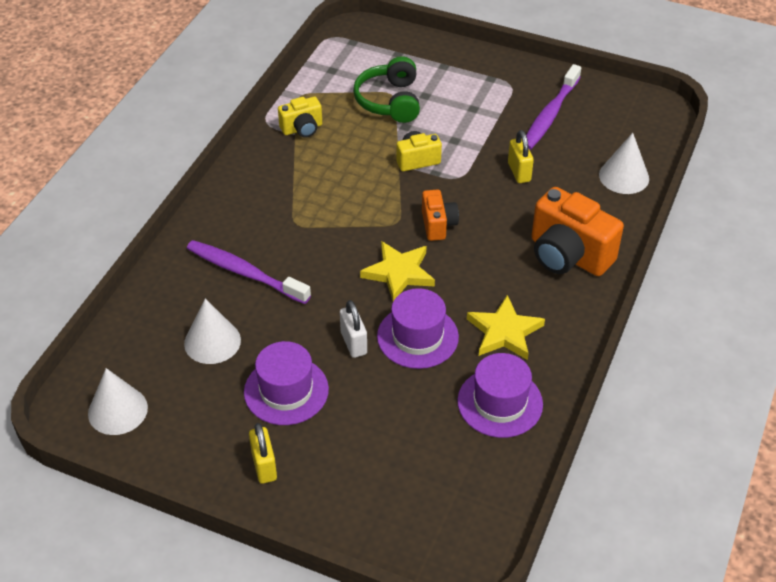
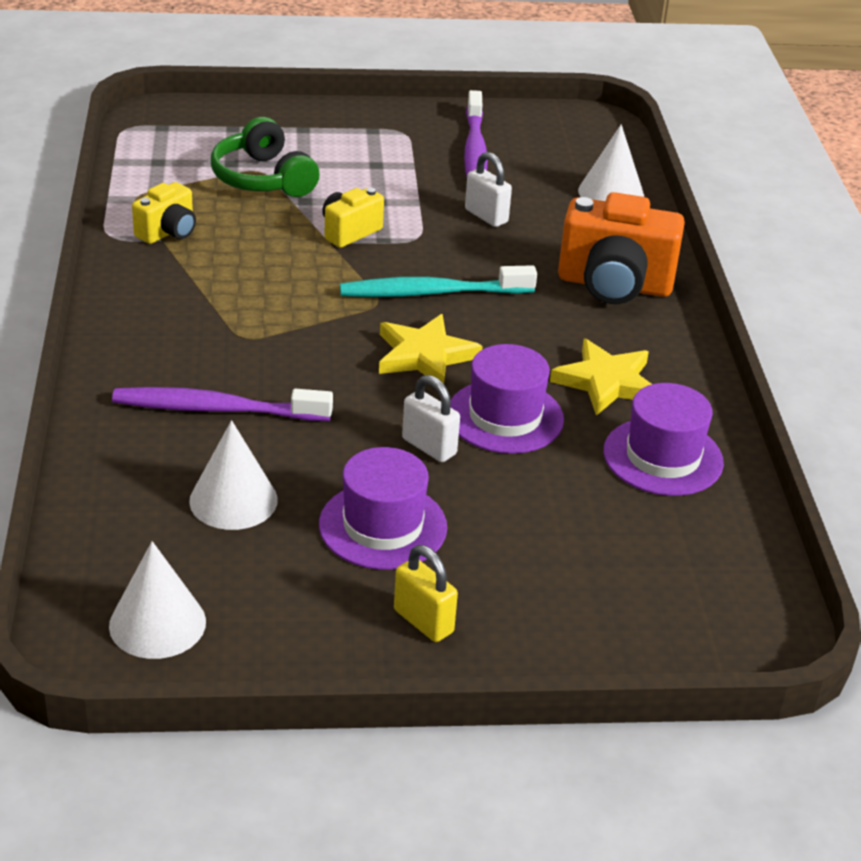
camera: 30 degrees left, 10 degrees down
orange camera [422,190,459,241] -> turquoise toothbrush [340,265,537,297]
yellow padlock [508,130,534,183] -> white padlock [465,152,512,227]

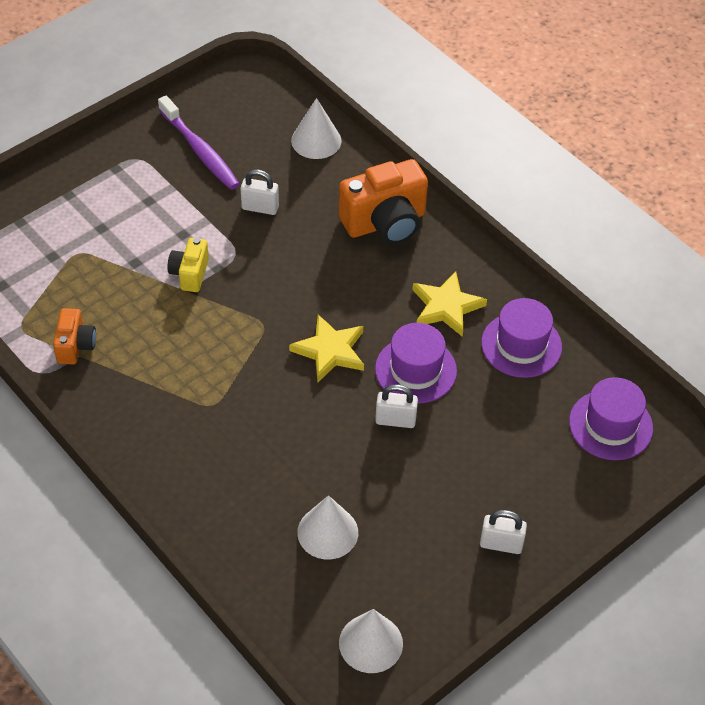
camera: 35 degrees left, 15 degrees up
purple toothbrush [112,387,333,421] -> none
yellow camera [132,182,196,244] -> orange camera [53,308,96,365]
green headphones [211,117,320,197] -> none
purple hat [319,447,447,570] -> purple hat moved to [569,377,653,460]
turquoise toothbrush [340,265,537,297] -> none
yellow padlock [394,545,458,642] -> white padlock [480,510,527,554]

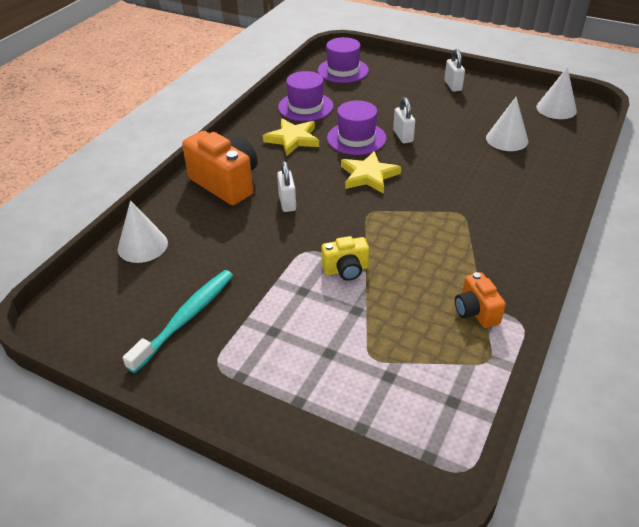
camera: 110 degrees left, 10 degrees down
orange camera [53,308,96,365] -> orange camera turned 90 degrees counterclockwise [455,272,506,328]
purple toothbrush [158,96,240,190] -> turquoise toothbrush [122,270,233,373]
white padlock [240,169,279,215] -> white padlock moved to [277,161,296,212]

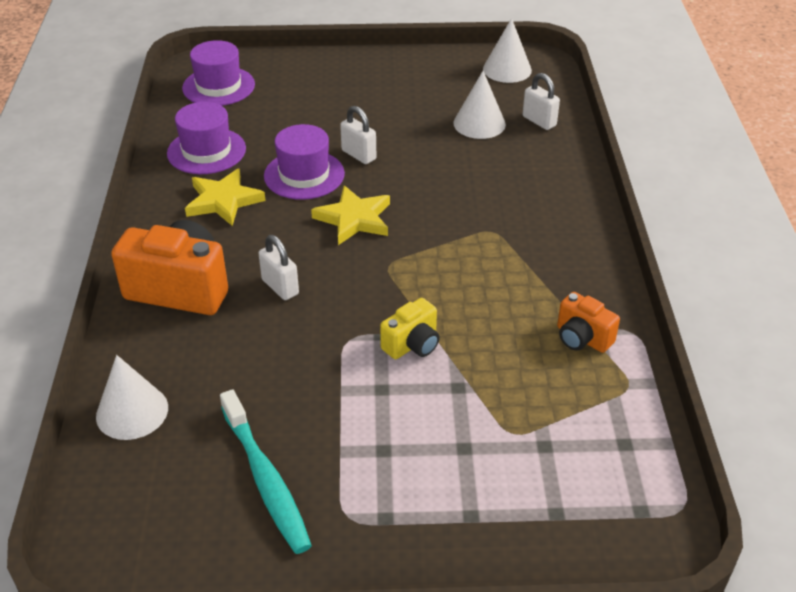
camera: 30 degrees left, 0 degrees up
turquoise toothbrush [122,270,233,373] -> turquoise toothbrush turned 150 degrees clockwise [220,389,312,554]
white padlock [444,49,465,92] -> white padlock moved to [523,73,560,130]

